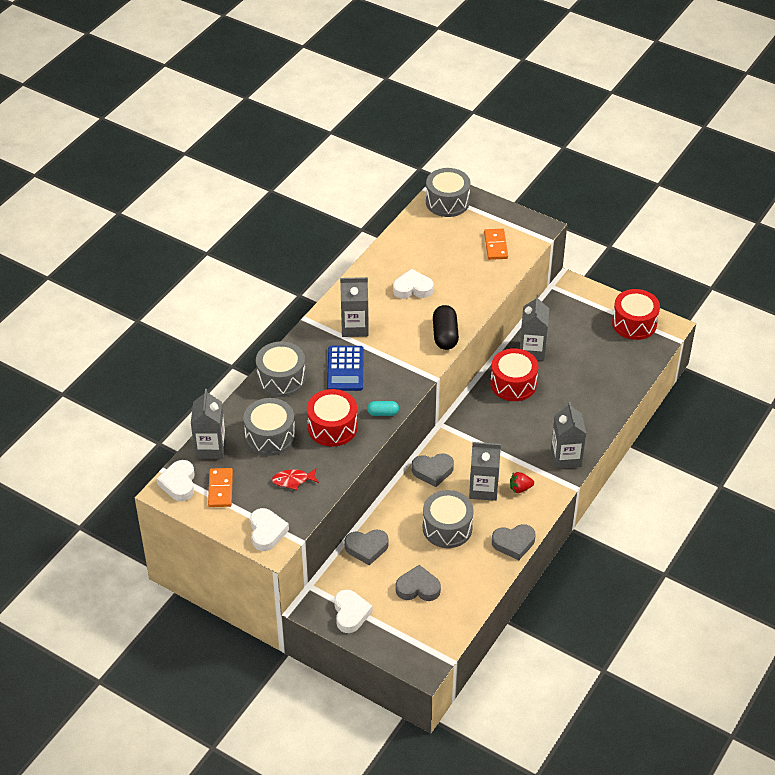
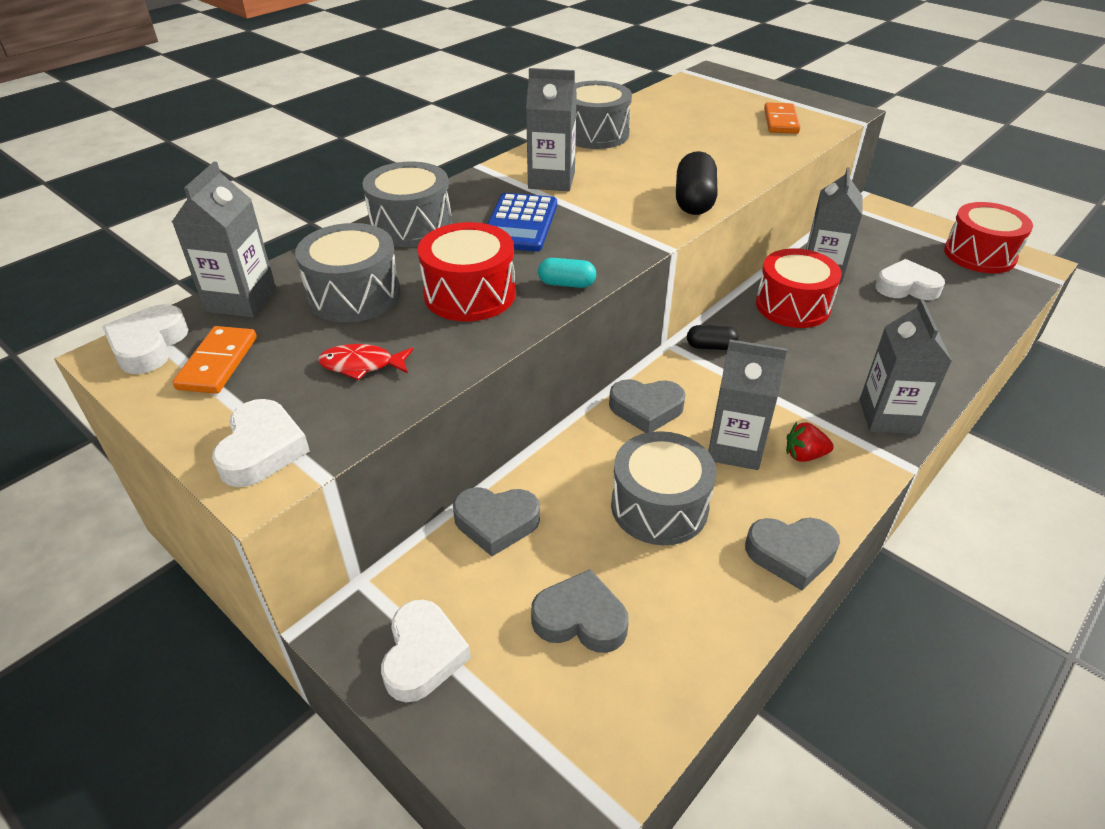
camera: 10 degrees right, 5 degrees down
white heart [393,269,434,299] -> white heart moved to [875,259,945,300]
grey drum [426,168,470,217] -> grey drum moved to [575,81,632,149]
none -> black capsule [687,325,738,350]

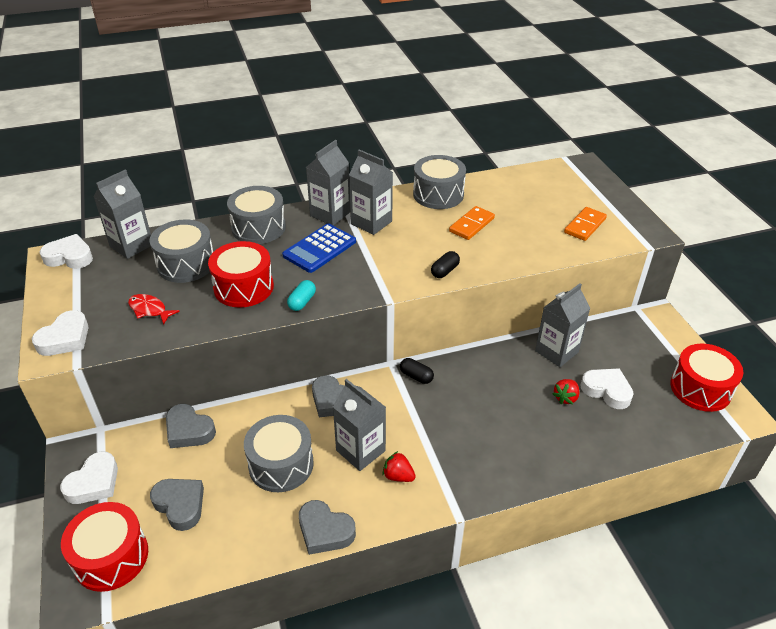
camera: 30 degrees right, 0 degrees up
white heart [102,304,189,374] -> white heart turned 60 degrees clockwise [39,234,93,269]
orange domino [172,326,257,394] -> orange domino moved to [449,206,495,240]
turquoise capsule [538,258,596,288] -> turquoise capsule turned 75 degrees clockwise [287,280,316,311]
black capsule [676,151,718,215] -> black capsule [431,251,460,278], size x0.58
red drum [756,248,842,328] -> red drum moved to [61,502,148,592]
grey carton [860,299,952,434] -> grey carton moved to [306,140,350,226]
none -> red strawberry [553,379,580,404]

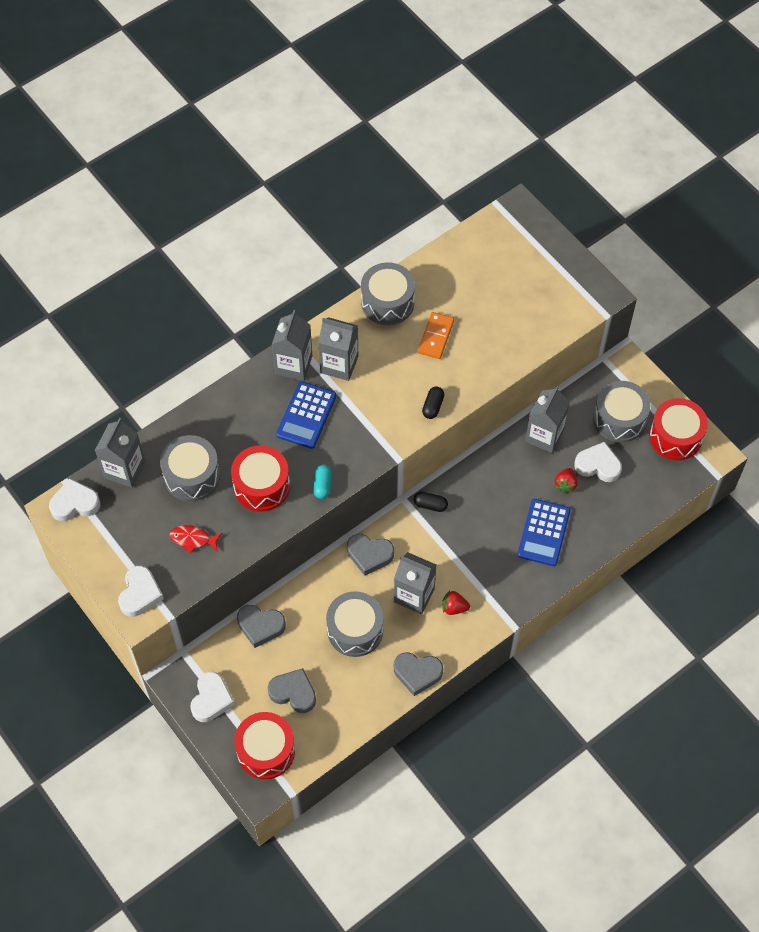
camera: 20 degrees left, 20 degrees up
grey drum [227,186,286,244] -> grey drum moved to [593,381,651,443]
orange domino [564,207,607,241] -> none
none -> blue calculator [517,499,570,566]

